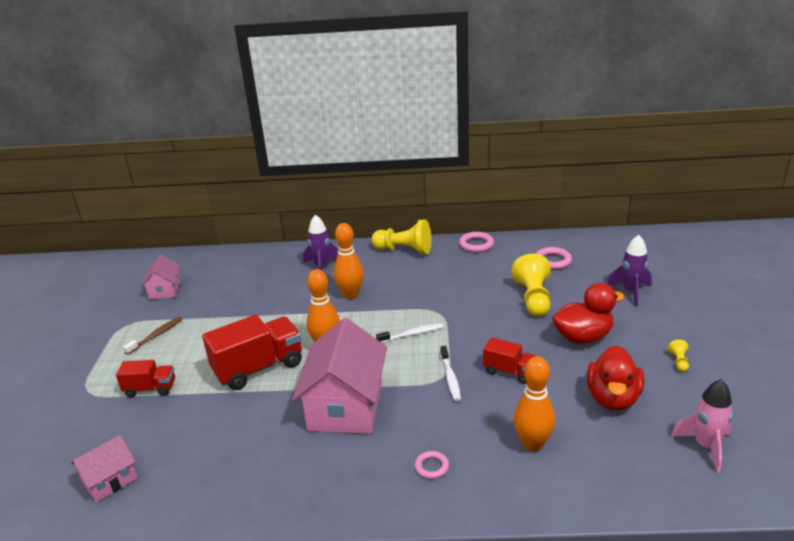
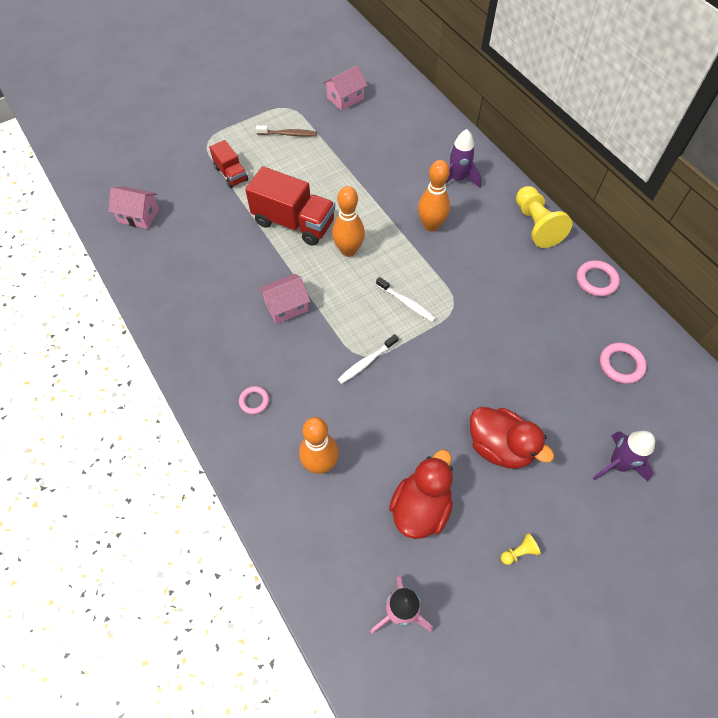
camera: 55 degrees right, 30 degrees up
pink house [292,318,387,434] -> pink house [259,274,310,324], size x0.52
red truck [483,337,536,384] -> none
yellow pawn [511,254,551,317] -> none
red duck [587,345,644,411] -> red duck turned 135 degrees clockwise [389,449,453,539]

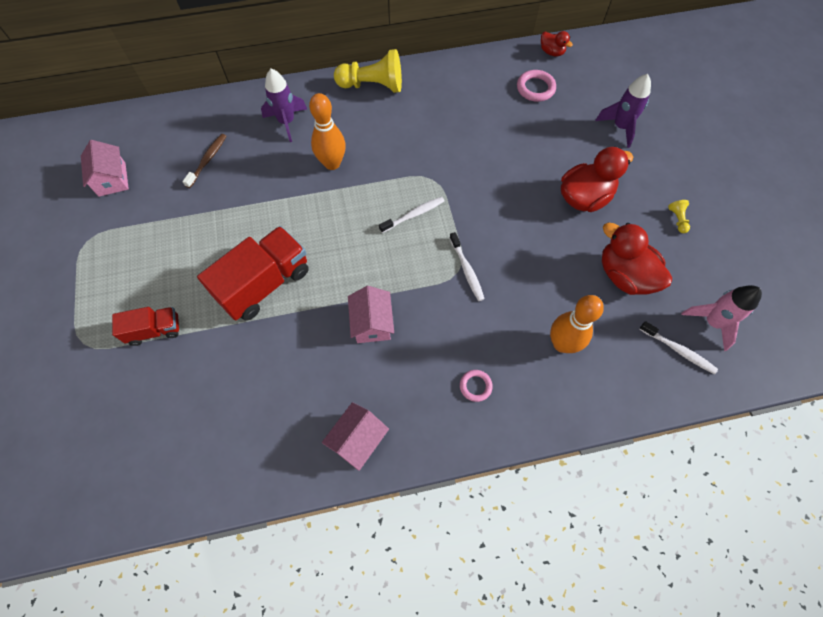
camera: 70 degrees left, 5 degrees up
pink house [108,186,159,229] -> pink house moved to [322,402,389,471]
brown toothbrush [256,126,317,137] -> brown toothbrush moved to [182,134,226,188]
orange bowling pin [332,186,365,257] -> none
pink ring [576,260,620,297] -> none
none -> red duck [541,31,573,57]
none -> white toothbrush [640,321,718,374]

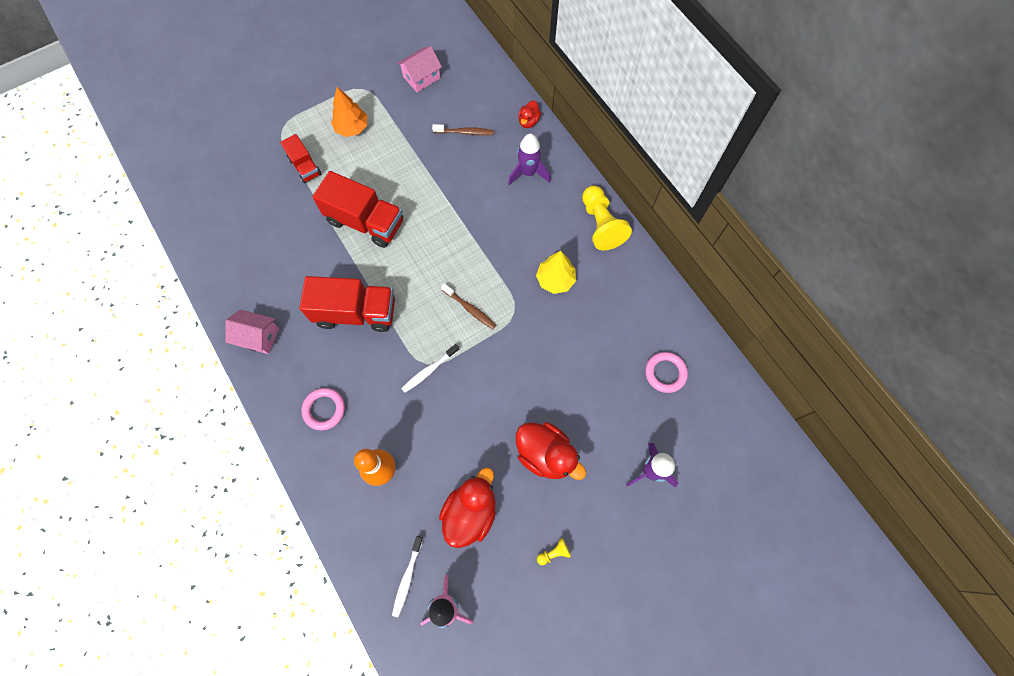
camera: 70 degrees right, 5 degrees up
orange bowling pin [309,93,346,170] -> none
pink house [348,286,394,343] -> red truck [300,276,395,332]
white toothbrush [379,197,445,233] -> brown toothbrush [441,283,496,329]
pink ring [460,370,493,402] -> pink ring [301,388,345,430], size x1.54
red duck [541,31,573,57] -> red duck moved to [518,100,541,128]
none -> orange tree [331,87,367,137]
none -> yellow tree [536,251,576,294]

